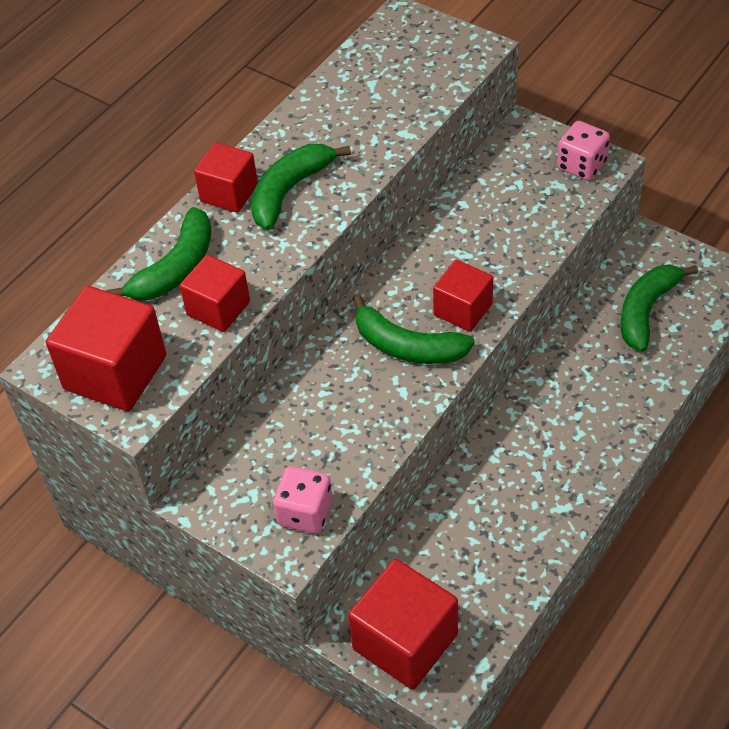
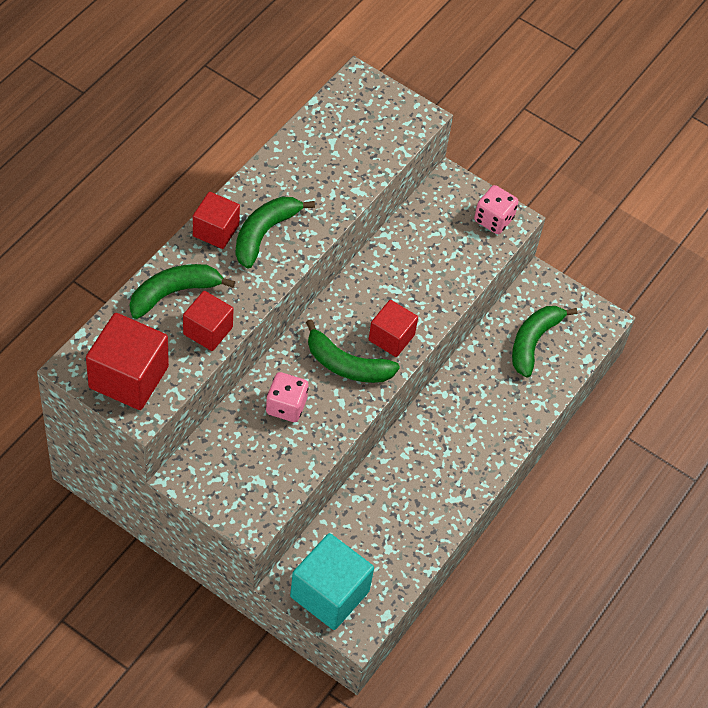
camera: 10 degrees left, 5 degrees up
green banana [106,207,211,301] -> green banana turned 150 degrees counterclockwise [130,264,235,319]
pink dice [273,466,333,534] -> pink dice moved to [266,372,309,422]
red cube [348,559,458,690] -> turquoise cube [290,533,374,630]

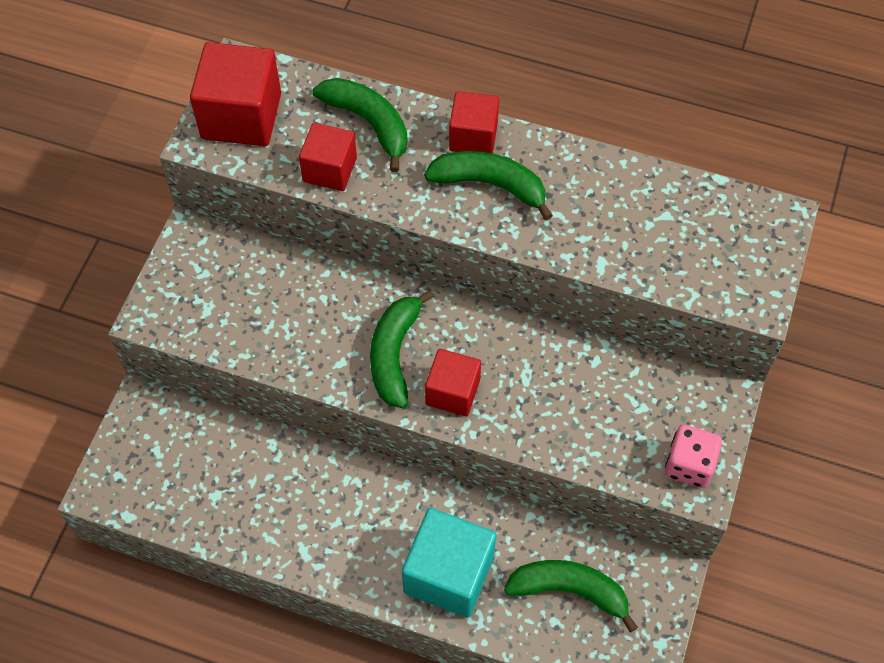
camera: 80 degrees right, 5 degrees up
pink dice [266,372,309,422] -> none
turquoise cube [290,533,374,630] -> turquoise cube moved to [402,508,496,618]

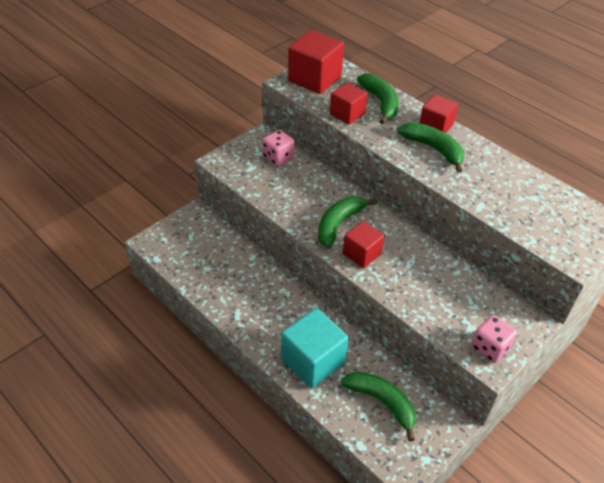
camera: 25 degrees right, 15 degrees down
none -> pink dice [263,130,295,166]

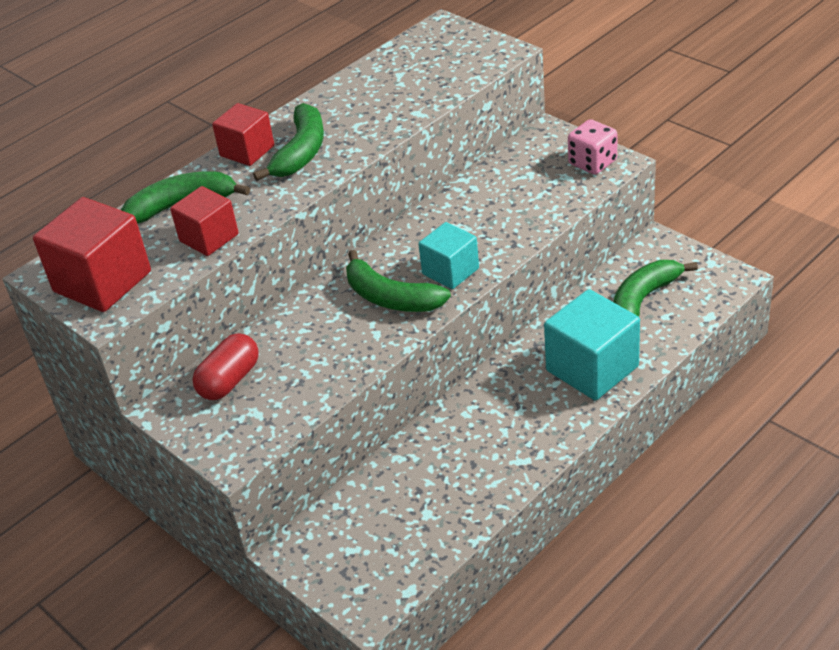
camera: 85 degrees left, 5 degrees down
pink dice [263,130,295,166] -> red capsule [192,333,259,400]
red cube [343,221,384,268] -> turquoise cube [418,222,479,289]
green banana [397,122,464,173] -> green banana turned 150 degrees clockwise [253,103,324,181]

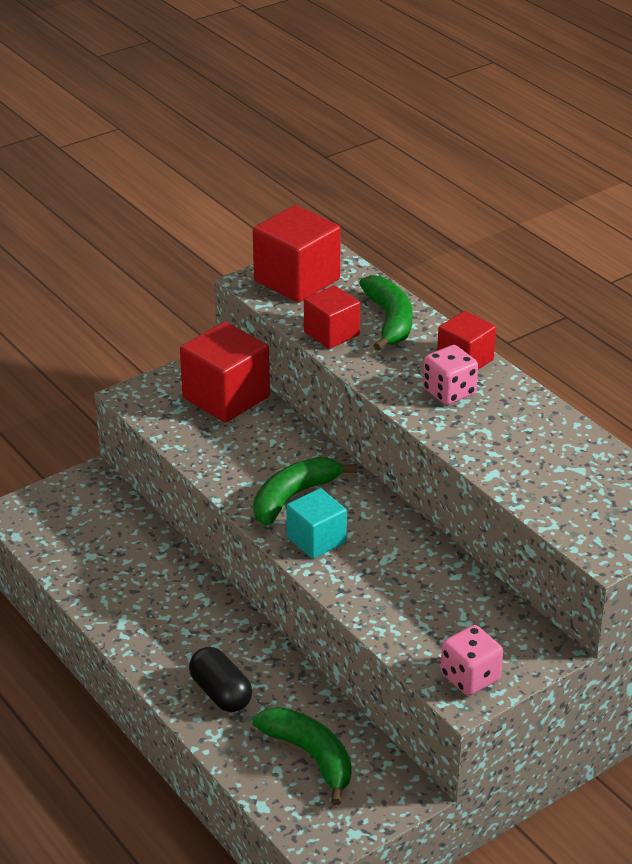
camera: 95 degrees right, 5 degrees down
red capsule [192,333,259,400] -> red cube [180,322,270,422]
green banana [253,103,324,181] -> pink dice [423,345,478,405]
turquoise cube [544,289,640,400] -> black capsule [189,647,252,712]

